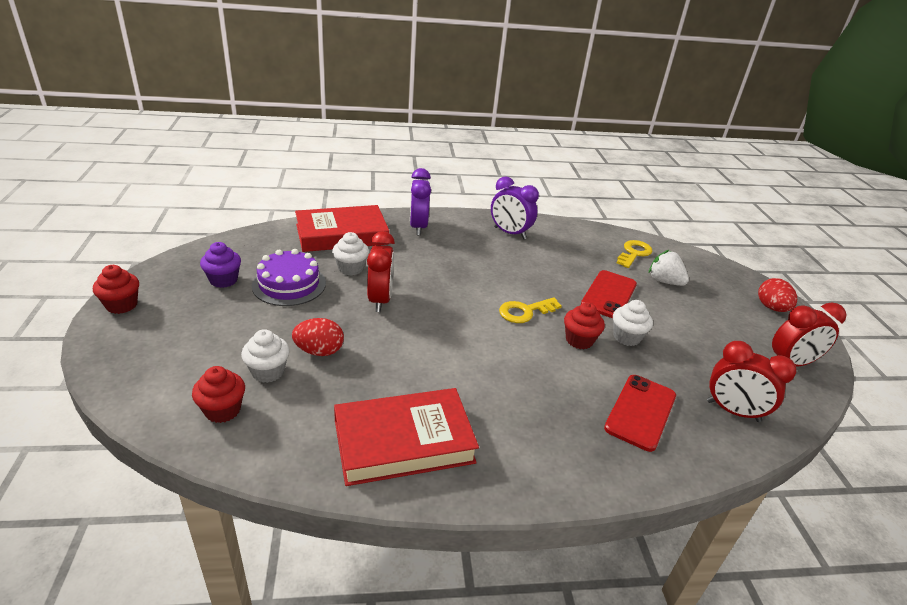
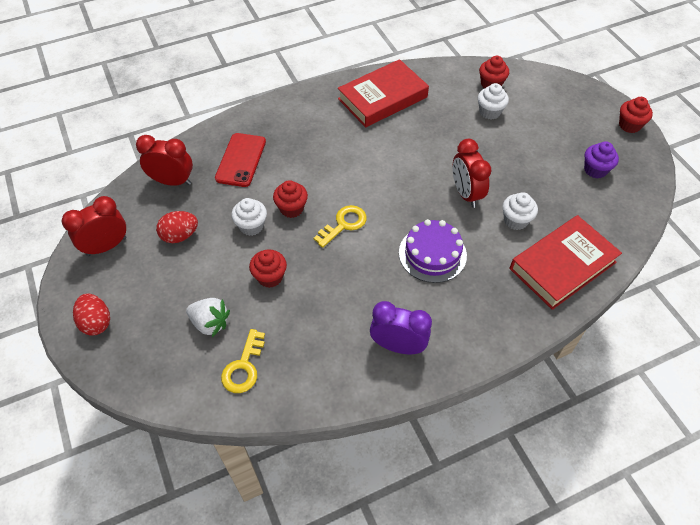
camera: 165 degrees right, 20 degrees up
purple cake [252,249,326,306] -> purple cake moved to [399,219,467,283]
red egg [292,318,344,356] -> red egg moved to [156,211,198,243]
purple clock [410,168,431,235] -> none
red phone [581,270,637,318] -> red cupcake [249,249,287,288]

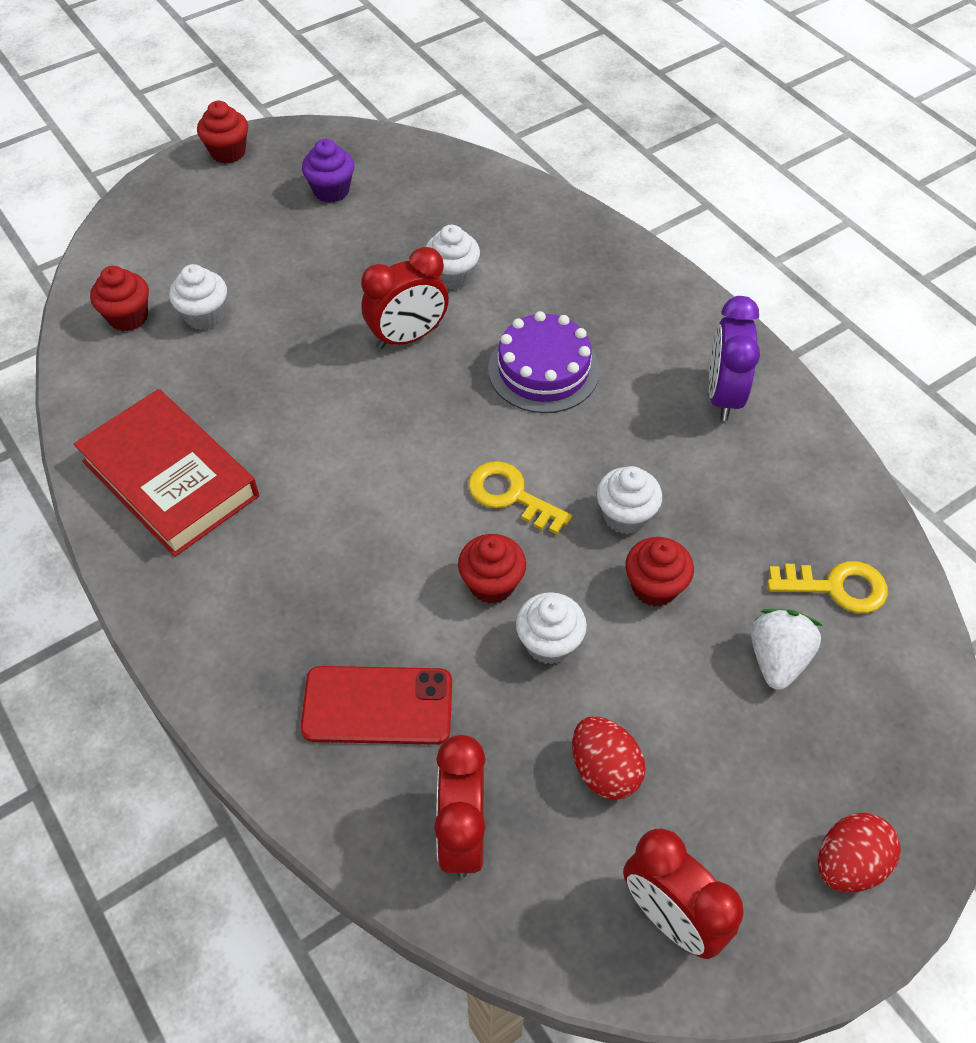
camera: 100 degrees left, 0 degrees up
red book [510,215,622,310] -> none
none -> white cupcake [597,466,662,535]

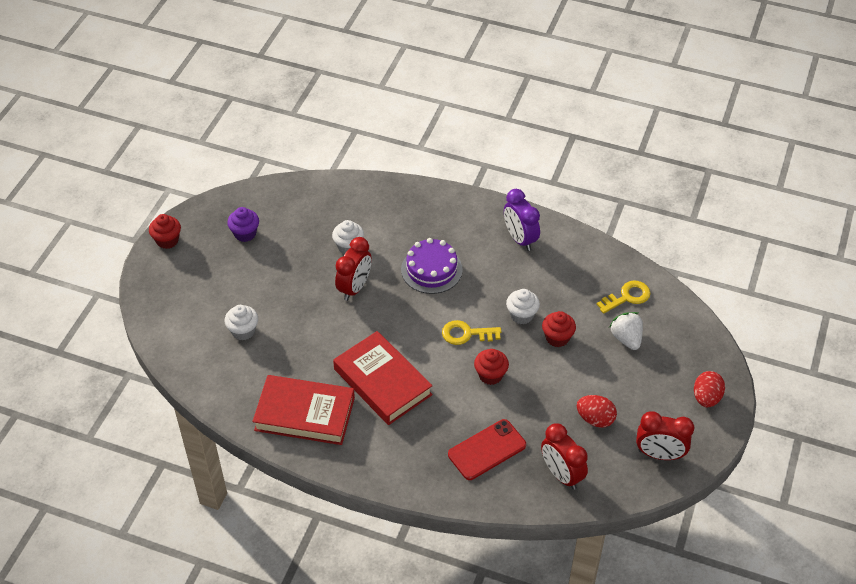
camera: 35 degrees left, 5 degrees down
red cupcake [90,266,149,332] -> none
white cupcake [516,592,587,665] -> none
none -> red book [333,331,433,425]

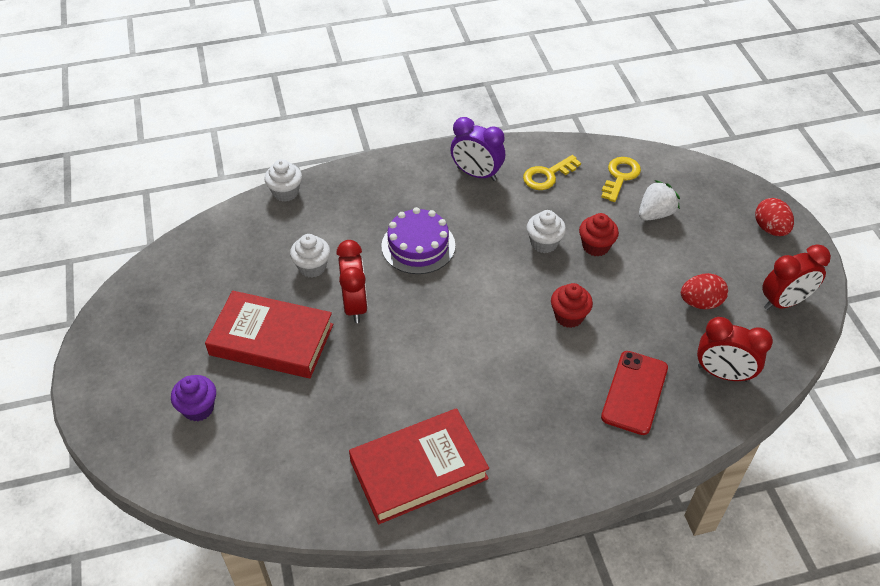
camera: 35 degrees left, 0 degrees up
red cupcake [149,214,181,249] -> none
white cupcake [225,305,258,341] -> white cupcake moved to [264,159,302,202]
purple cupcake [227,207,259,242] -> purple cupcake moved to [171,375,216,421]
red book [333,331,433,425] -> red book moved to [205,291,333,378]
yellow key [442,320,501,345] -> yellow key moved to [523,155,581,190]
white strawberry [609,312,643,350] -> white strawberry turned 105 degrees clockwise [639,180,680,221]

